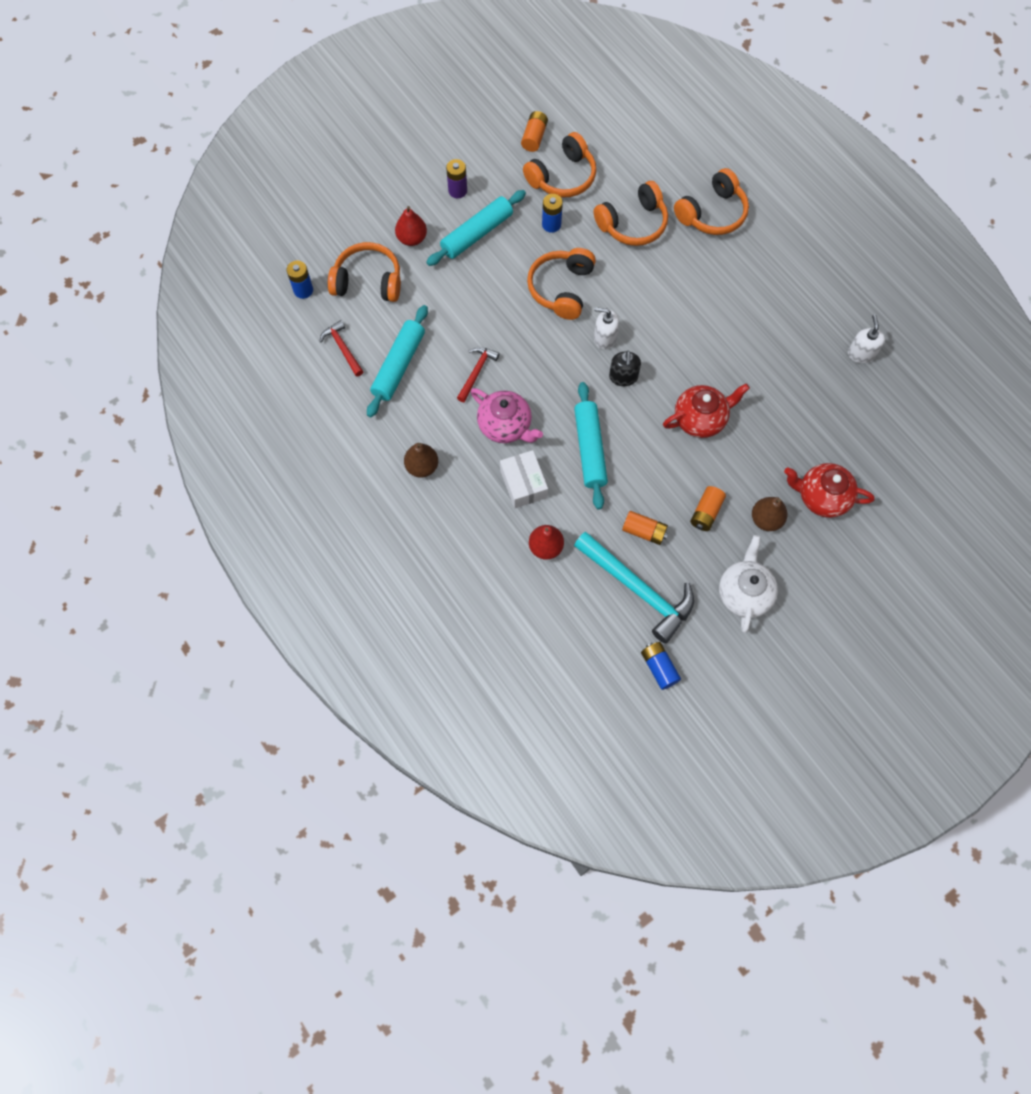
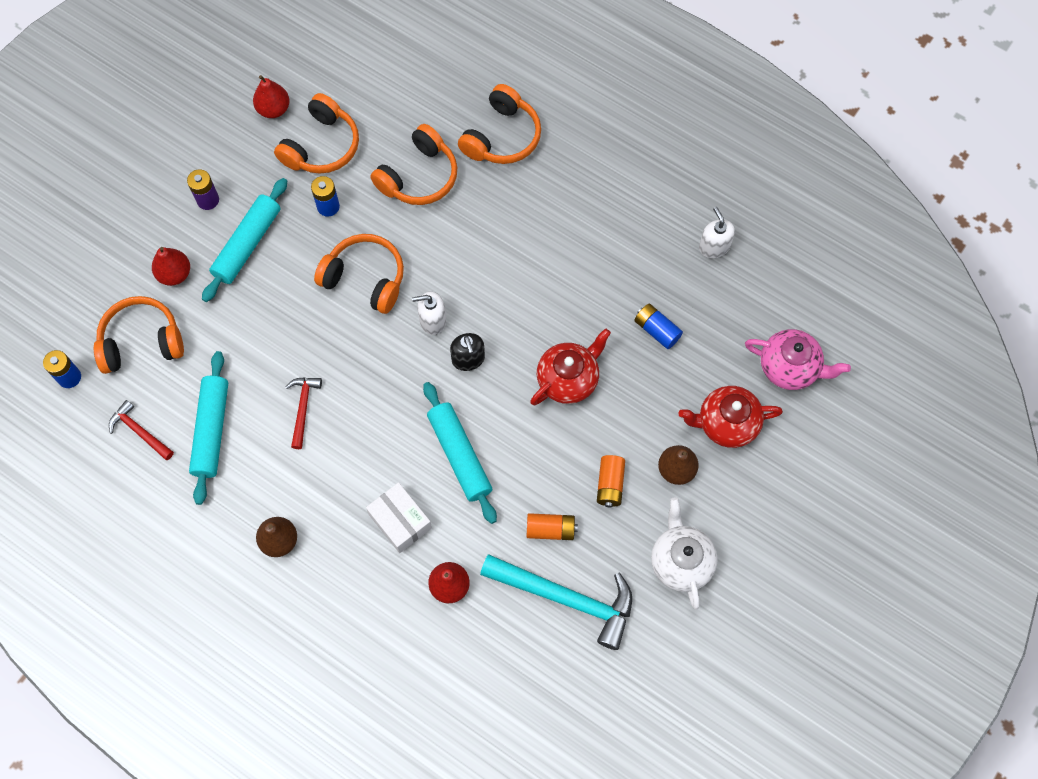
camera: 20 degrees left, 0 degrees up
pink teapot [471,388,543,443] -> pink teapot moved to [745,329,851,390]
orange battery [521,111,548,152] -> red pear [253,75,289,118]
orange headphones [527,248,596,320] -> orange headphones turned 120 degrees clockwise [314,234,404,314]
blue battery [641,642,681,690] -> blue battery moved to [634,304,683,349]

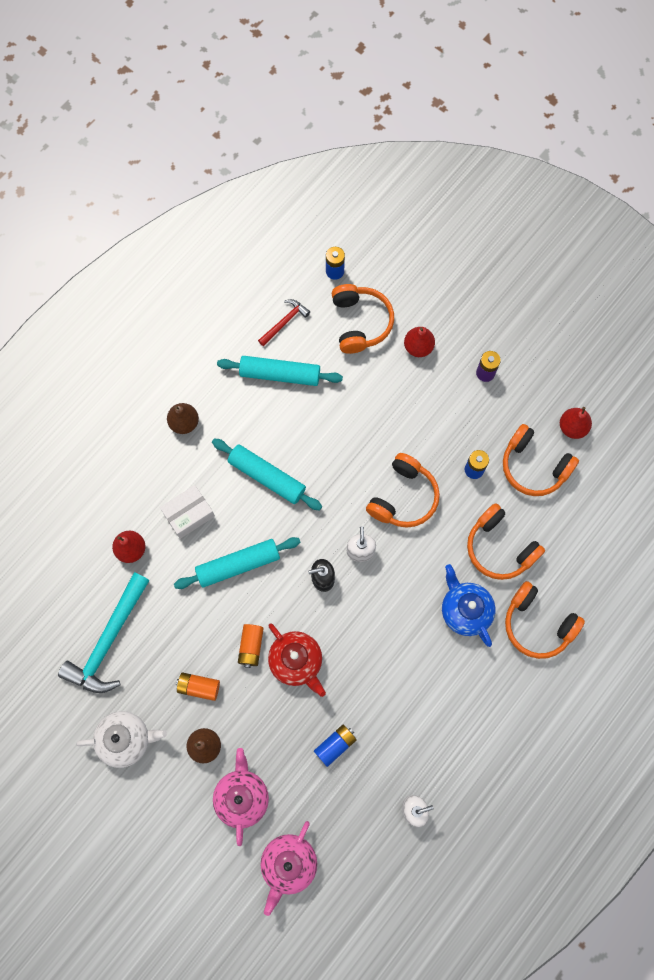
camera: 95 degrees right, 5 degrees up
turquoise rolling pin [202,178,287,302] -> turquoise rolling pin moved to [212,439,322,511]
red hammer [286,377,322,449] -> none
orange battery [527,513,578,540] -> orange battery moved to [238,624,264,668]
red teapot [678,386,783,448] -> pink teapot [213,748,269,846]
none -> blue teapot [442,564,496,647]

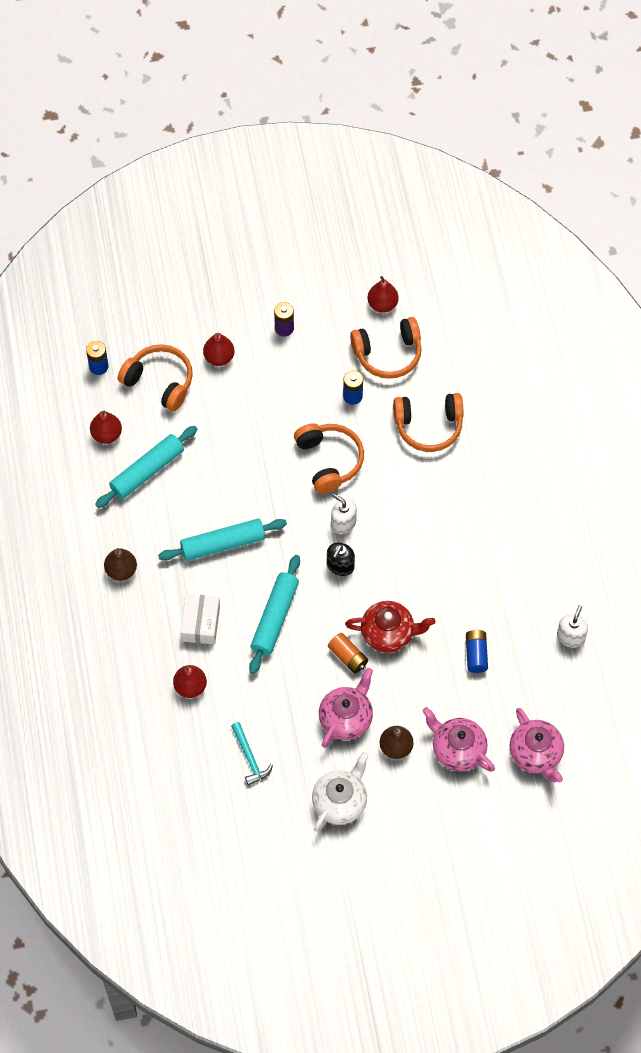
camera: 50 degrees left, 10 degrees down
turquoise hammer [58,572,150,693] -> turquoise hammer [231,722,273,786], size x0.51
orange battery [176,672,220,701] -> pink teapot [319,668,373,748]
red hammer [258,299,310,346] -> red pear [90,410,122,444]
blue teapot [442,564,496,647] -> none
orange headphones [505,581,585,659] -> none

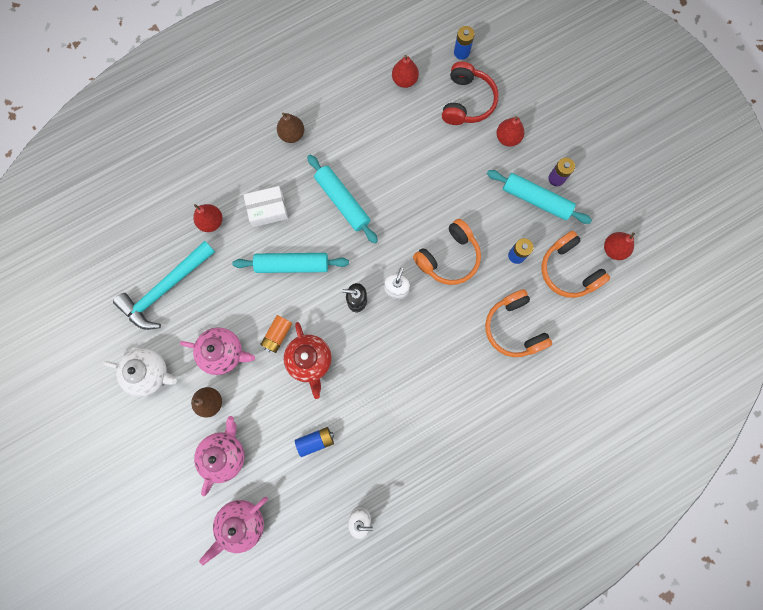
camera: 70 degrees right, 15 degrees up
turquoise rolling pin [95,426,197,508] -> turquoise rolling pin moved to [487,170,592,224]
orange headphones [118,344,193,412] -> red headphones [442,62,499,125]
turquoise hammer [231,722,273,786] -> turquoise hammer [113,241,215,330], size x1.96

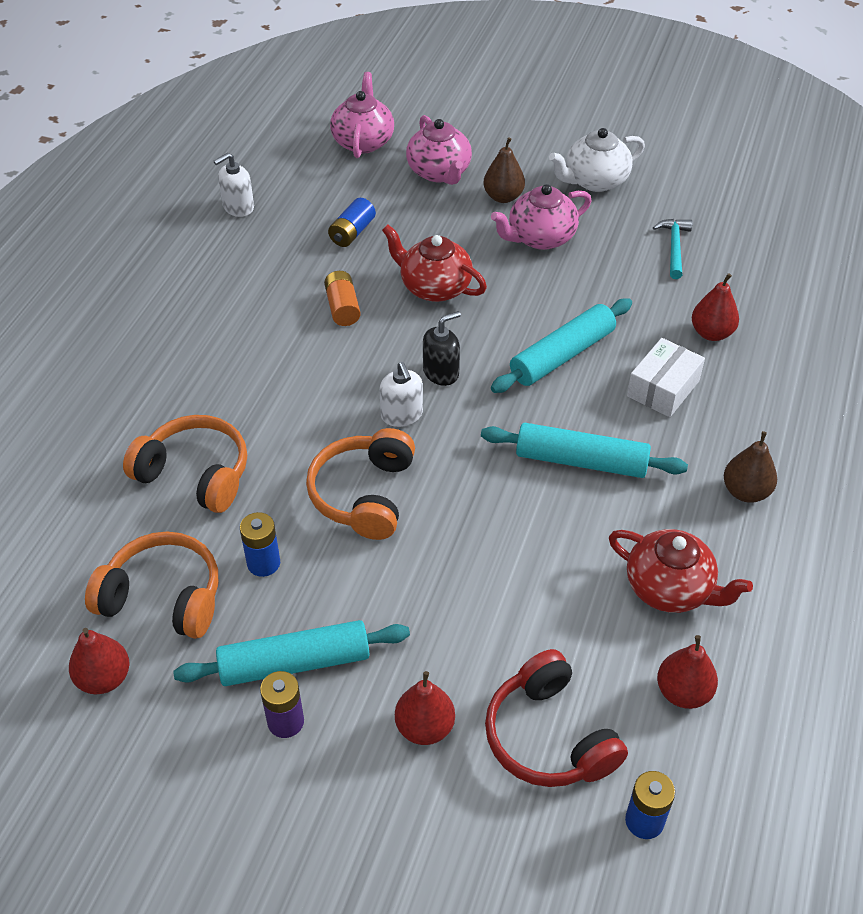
camera: 140 degrees right, 30 degrees down
turquoise hammer [113,241,215,330] -> turquoise hammer [653,219,692,279], size x0.51
orange battery [260,315,292,353] -> orange battery moved to [324,271,361,326]
none -> red teapot [609,529,753,613]

